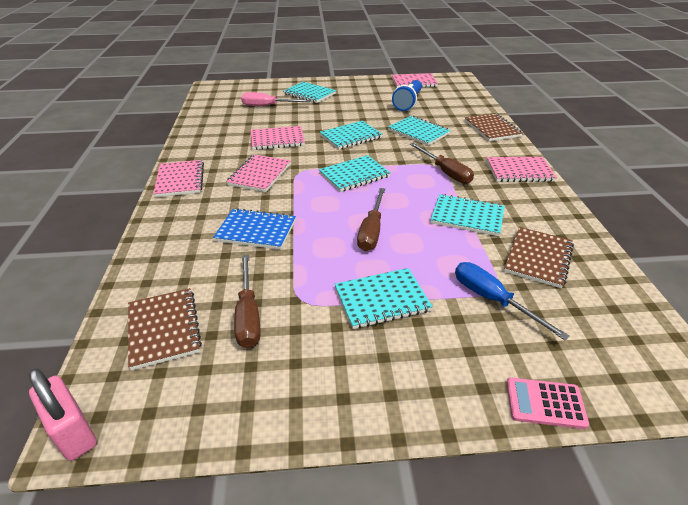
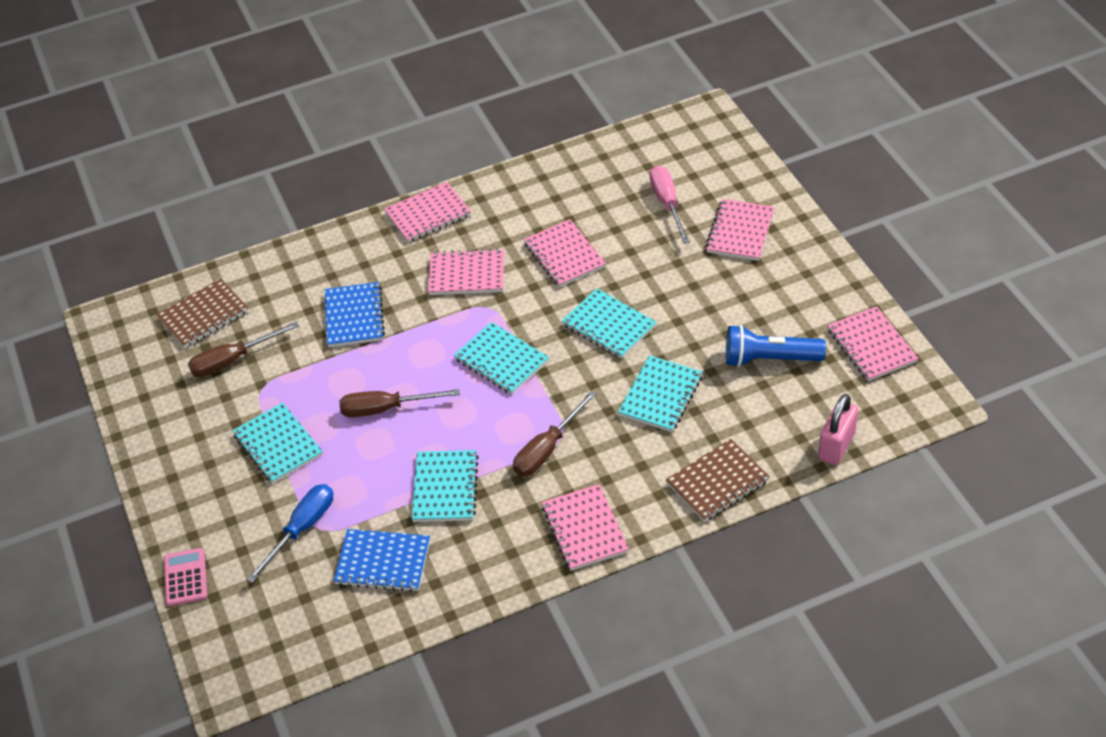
camera: 75 degrees right, 10 degrees up
pink padlock [29,368,97,461] -> pink padlock moved to [818,394,858,465]
turquoise notebook [283,82,336,103] -> pink notebook [705,199,775,261]
brown notebook [504,227,574,288] -> blue notebook [333,529,430,592]

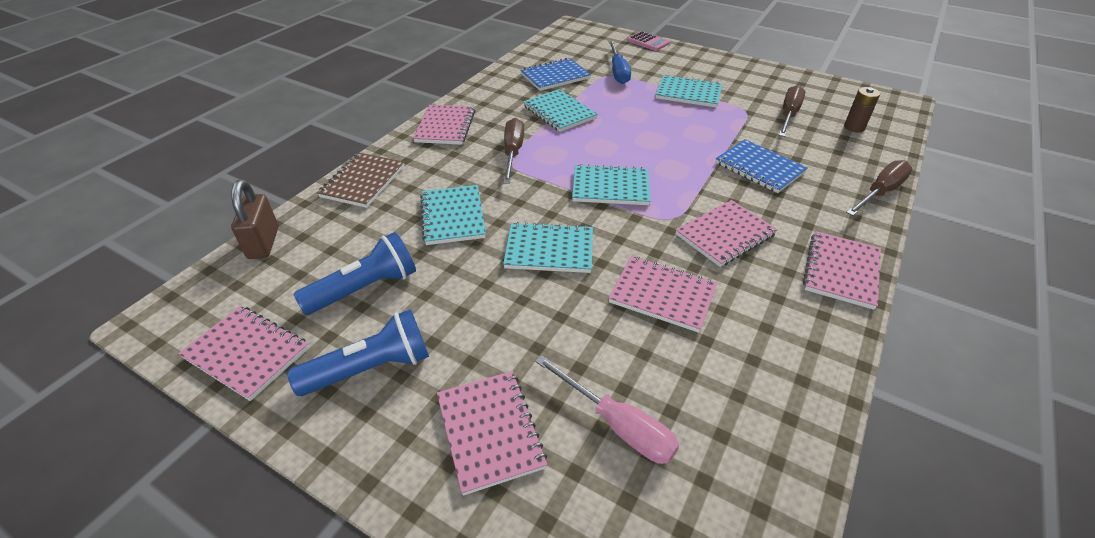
camera: 140 degrees right, 5 degrees down
brown notebook [157,278,249,348] -> brown battery [844,87,880,133]
brown screwdriver [339,389,460,417] -> brown screwdriver moved to [846,160,912,216]
pink notebook [542,484,629,571] -> pink notebook turned 60 degrees clockwise [413,105,475,145]
pink padlock [818,394,858,465] -> brown padlock [231,180,278,259]
none -> blue flashlight [287,309,429,396]

